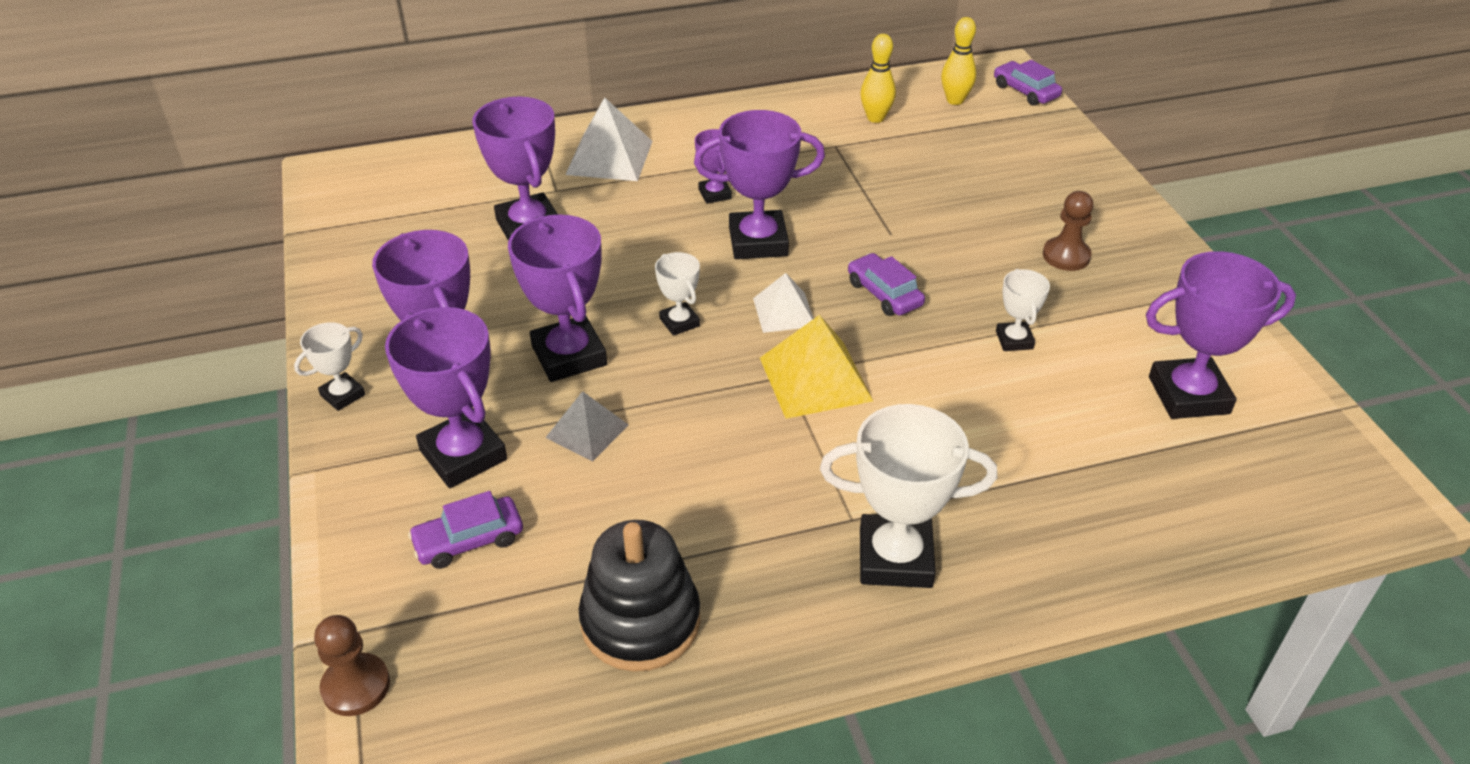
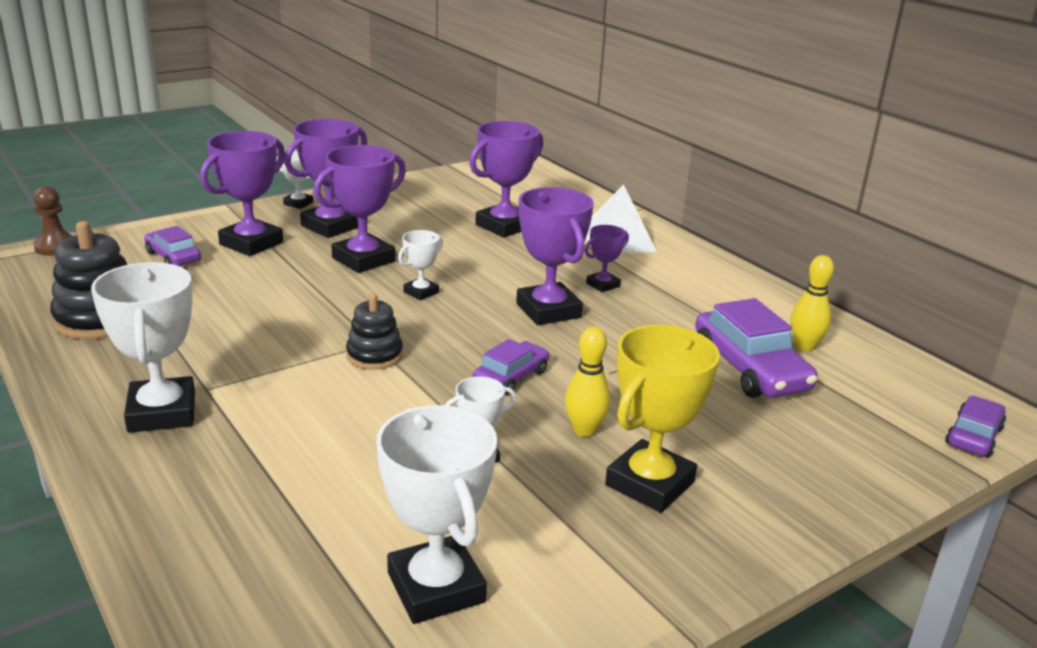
camera: 70 degrees right, 15 degrees down
grey pyramid [545,391,629,462] -> none
white pyramid [753,273,814,333] -> none
yellow pyramid [760,315,873,419] -> black stacking toy [346,293,403,370]
yellow bowling pin [941,17,976,105] -> yellow bowling pin moved to [565,327,611,437]
brown pawn [1043,191,1093,271] -> yellow trophy [605,325,720,513]
purple trophy [1146,251,1296,419] -> white trophy [377,405,497,624]
none -> purple car [695,298,818,398]

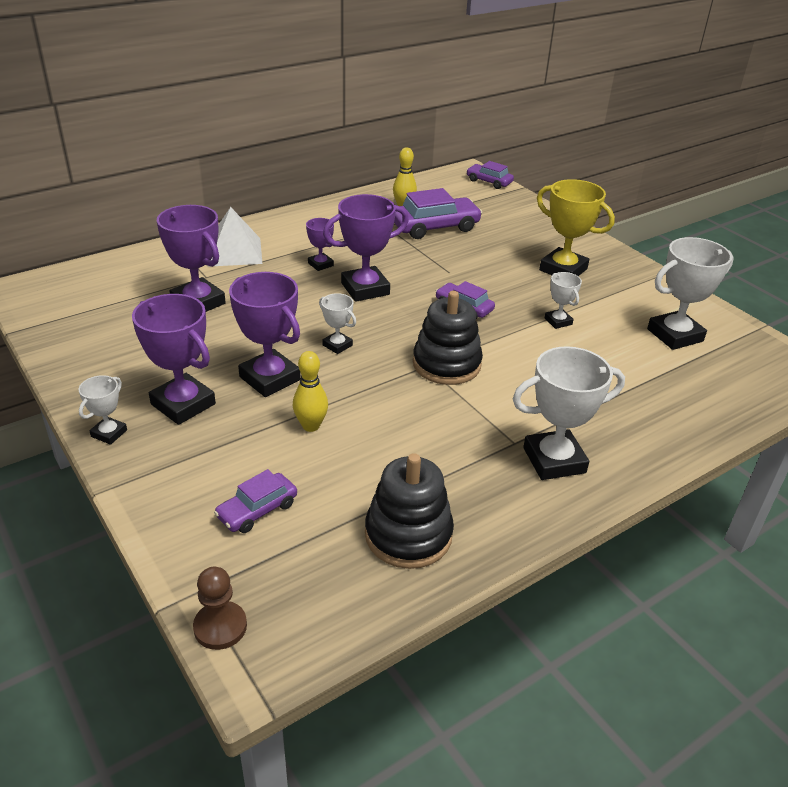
camera: 90 degrees left, 10 degrees up
purple trophy [200,131,285,256] -> none
black stacking toy [346,293,403,370] -> black stacking toy [413,291,483,385], size x1.58
yellow bowling pin [565,327,611,437] -> yellow bowling pin moved to [293,351,328,432]

